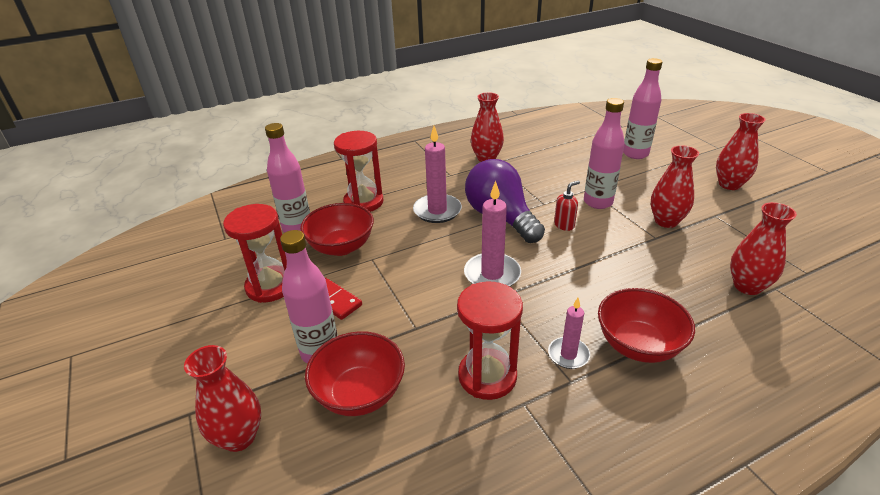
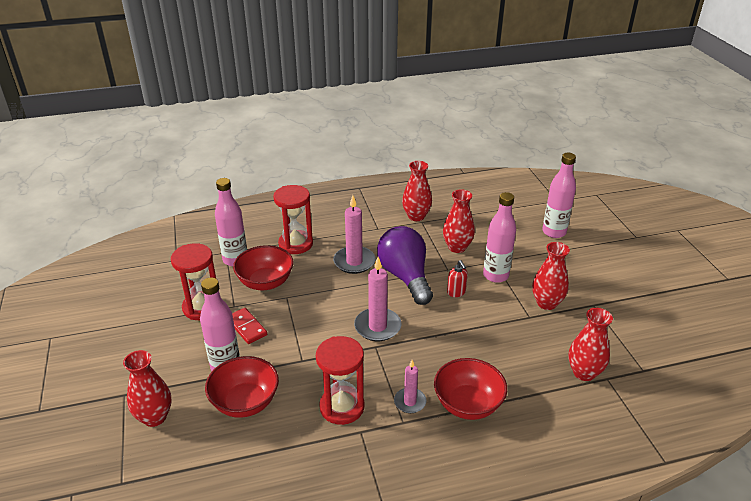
camera: 10 degrees right, 0 degrees up
red soap dispenser [554,181,580,231] -> red soap dispenser turned 90 degrees clockwise [447,260,468,297]
red vase [716,113,766,190] -> red vase moved to [443,190,475,253]

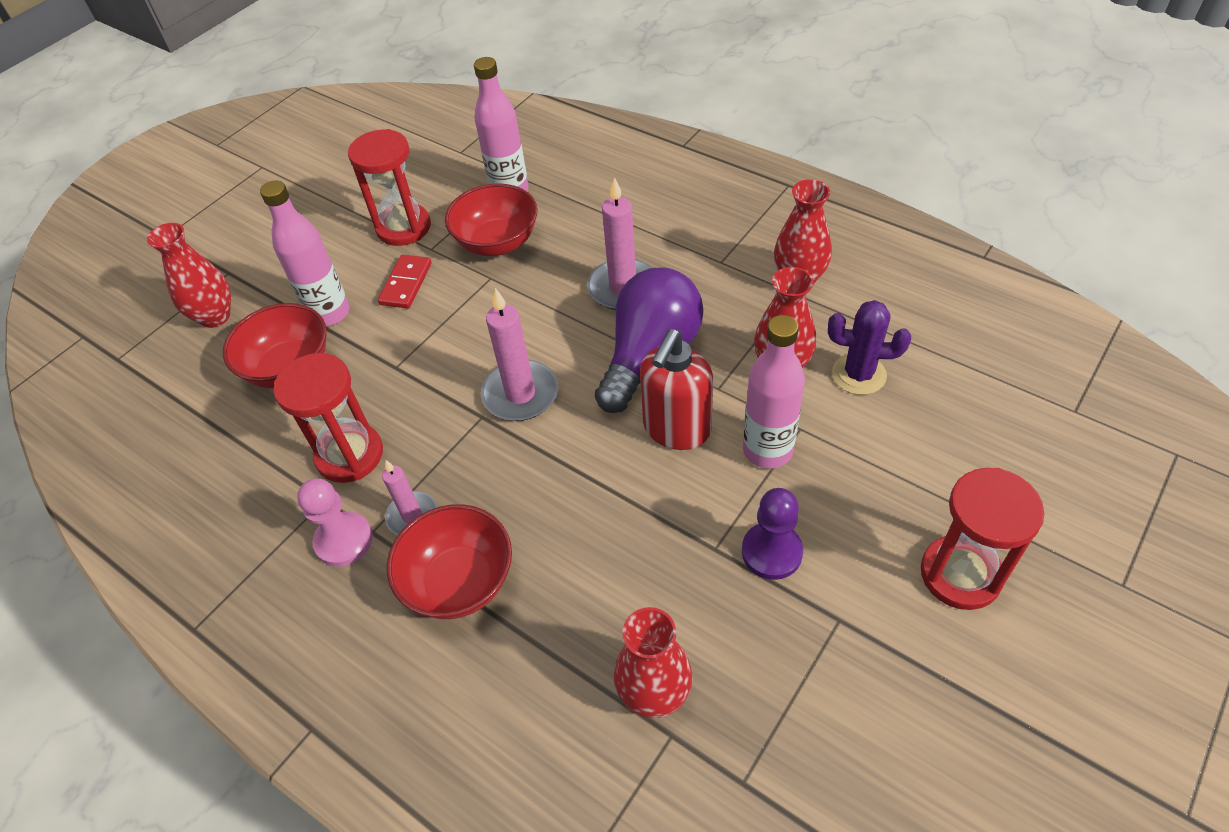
camera: 55 degrees right, 15 degrees up
red hourglass [273,185,313,254] -> red hourglass moved to [921,468,1045,610]
red soap dispenser [447,260,468,297] -> red soap dispenser [640,329,713,450], size x1.95
red vase [532,242,570,310] -> purple pawn [742,488,803,580]
pink bottle [542,153,576,238] -> none
none -> pink pawn [297,478,373,567]
none -> purple cactus [828,300,911,395]

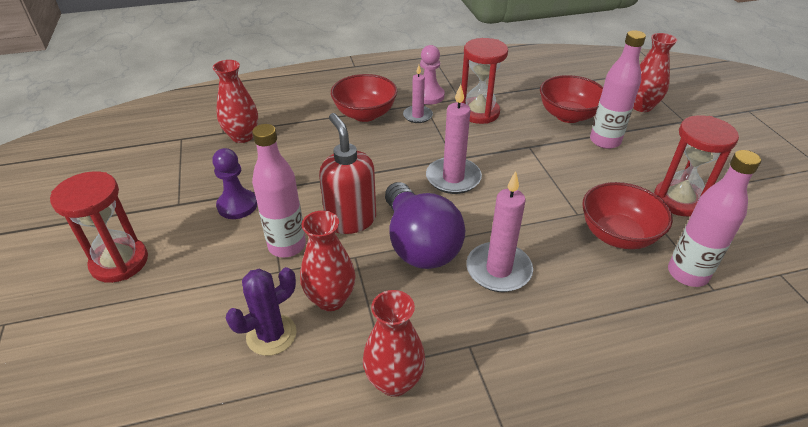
camera: 125 degrees right, 10 degrees down
red domino [378,255,432,308] -> none

